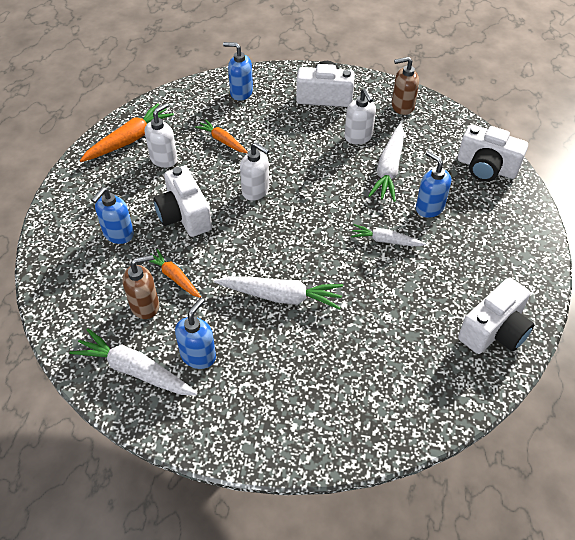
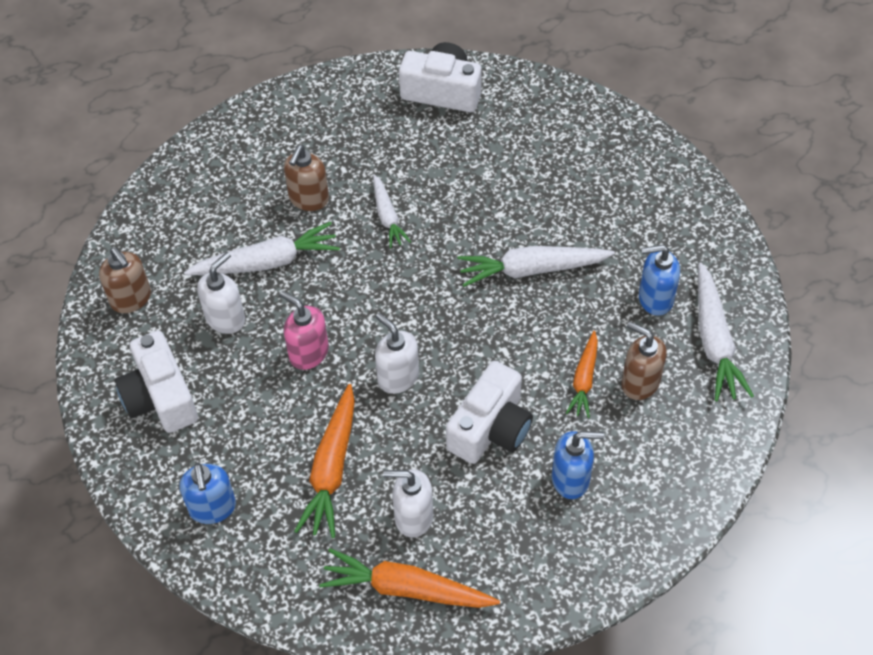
camera: 120 degrees left, 5 degrees up
orange carrot [195,119,248,153] -> orange carrot [294,384,355,538], size x1.63
white carrot [214,276,343,310] -> white carrot turned 75 degrees counterclockwise [458,246,615,287]
white soap dispenser [240,142,269,201] -> white soap dispenser turned 45 degrees counterclockwise [375,313,419,394]
blue soap dispenser [416,151,451,218] -> brown soap dispenser [284,145,329,211]
white camera [457,124,528,182] -> none
none -> pink soap dispenser [279,291,329,370]

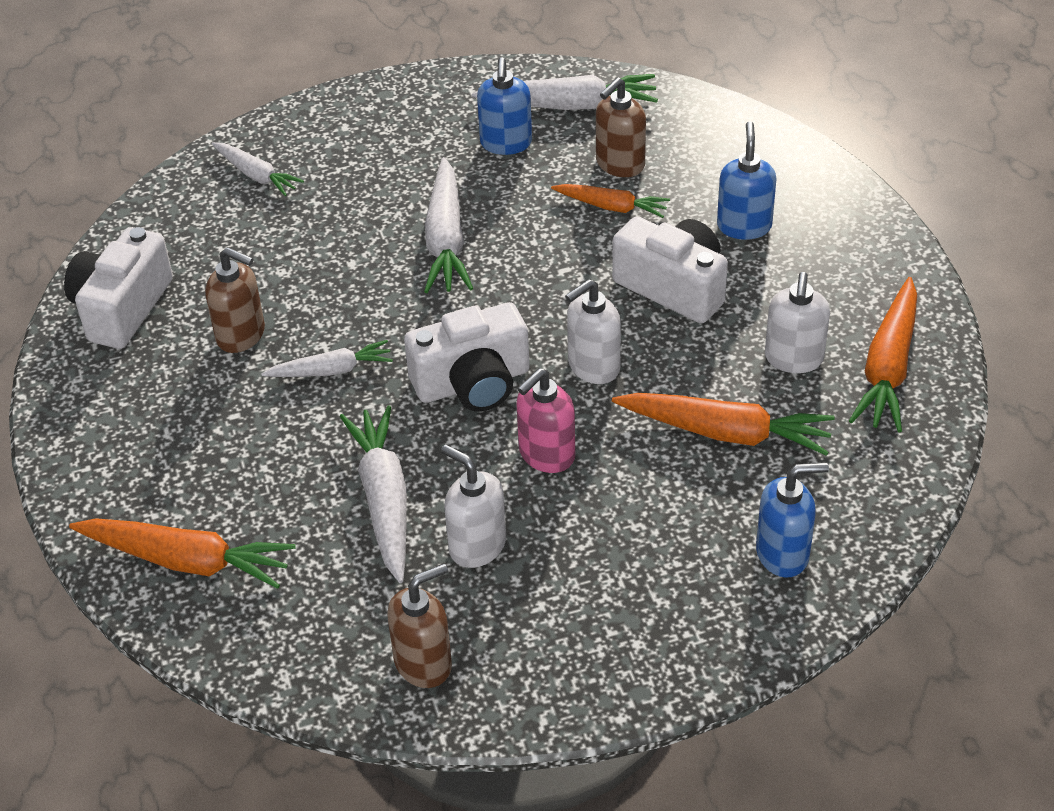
camera: 85 degrees left, 10 degrees down
white camera [115,330,198,433] -> white camera moved to [404,302,530,412]
brown soap dispenser [284,145,329,211] -> brown soap dispenser moved to [205,247,265,353]
none -> orange carrot [69,518,295,589]
none -> white carrot [212,142,304,196]

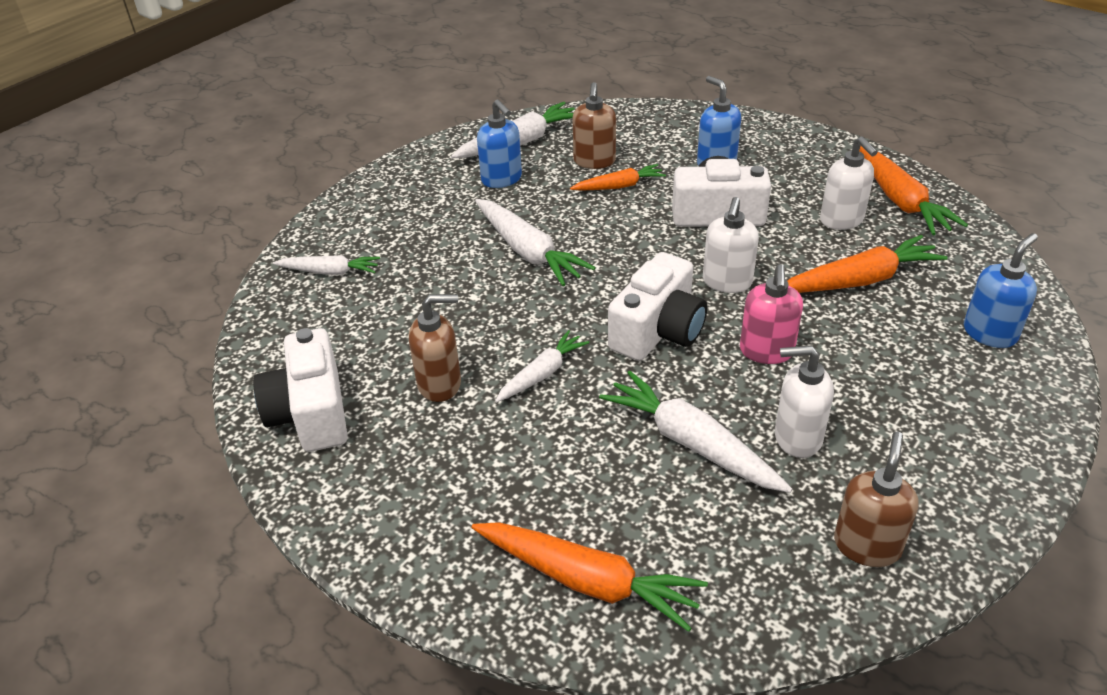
camera: 35 degrees left, 5 degrees down
orange carrot [69,518,295,589] -> orange carrot turned 45 degrees clockwise [471,522,708,632]

